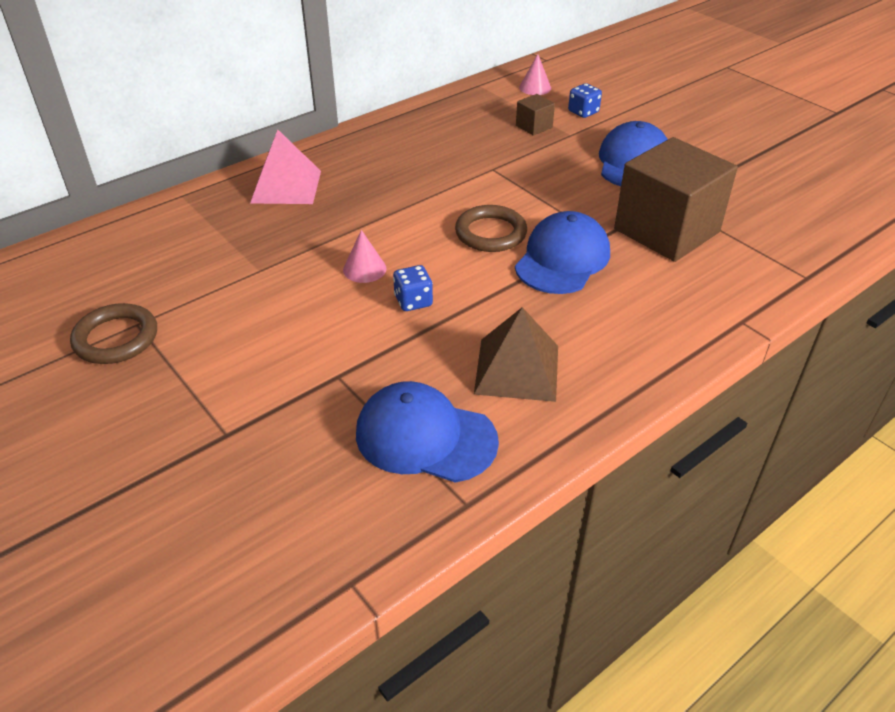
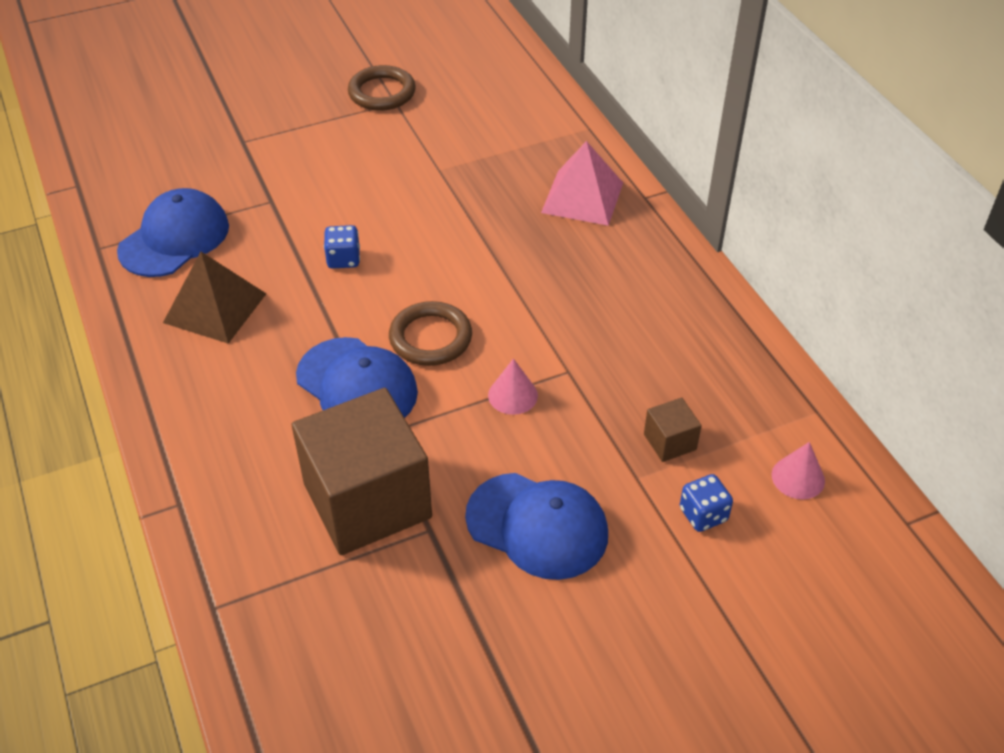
camera: 105 degrees right, 5 degrees up
pink cone [343,230,386,283] -> pink cone moved to [488,359,538,415]

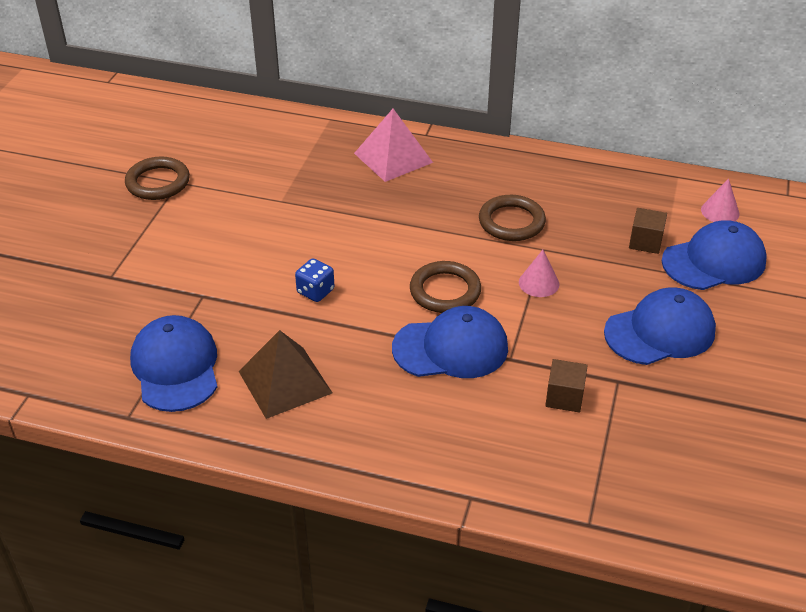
camera: 50 degrees left, 5 degrees down
brown cube [292,388,432,555] -> brown cube [545,359,588,413], size x0.42
blue dice [680,474,733,532] -> blue cap [662,220,767,290]
none -> brown ring [479,195,546,241]

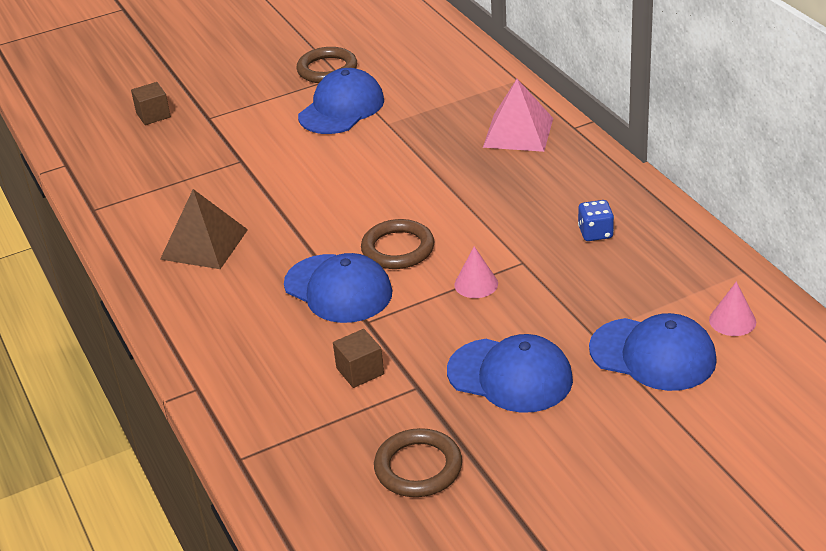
camera: 50 degrees right, 5 degrees down
blue cap [130,315,217,412] -> blue cap moved to [298,68,384,134]
blue dice [295,258,335,302] -> blue dice moved to [578,200,614,241]
brown ring [479,195,546,241] -> brown ring moved to [374,428,462,497]
brown cube [629,208,667,254] -> brown cube moved to [131,82,171,125]

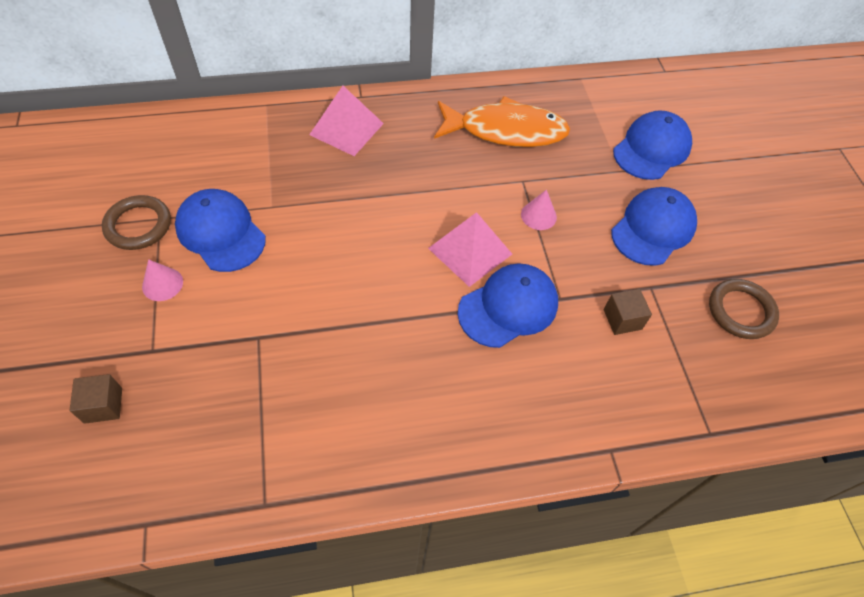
camera: 80 degrees left, 20 degrees up
brown pyramid [160,189,248,269] -> none
brown ring [361,219,434,269] -> pink pyramid [428,212,512,287]
blue dice [578,200,614,241] -> orange fish [434,96,570,147]
pink cone [709,282,756,336] -> pink cone moved to [142,259,183,301]

